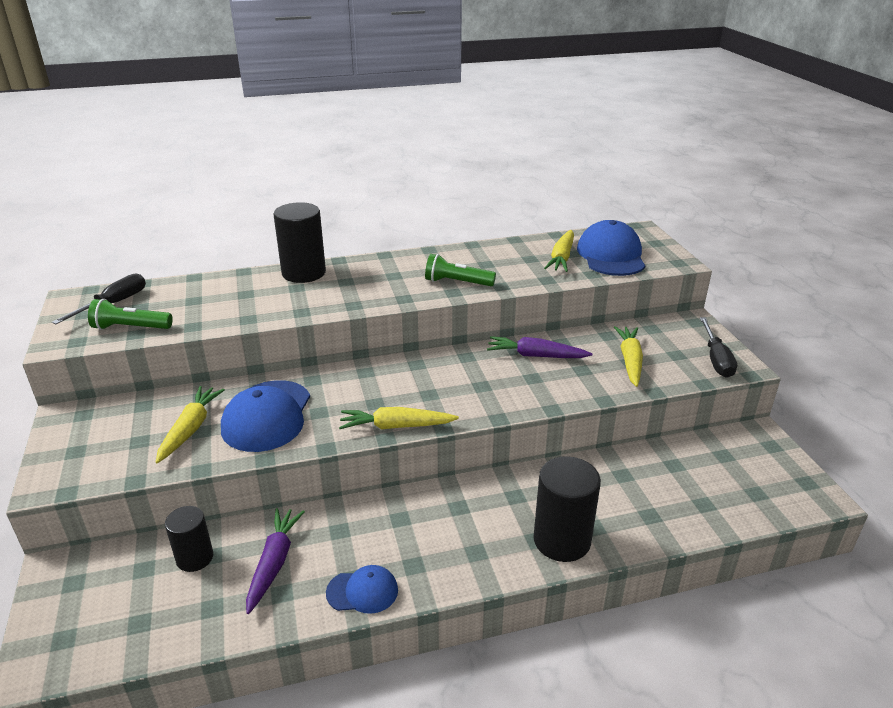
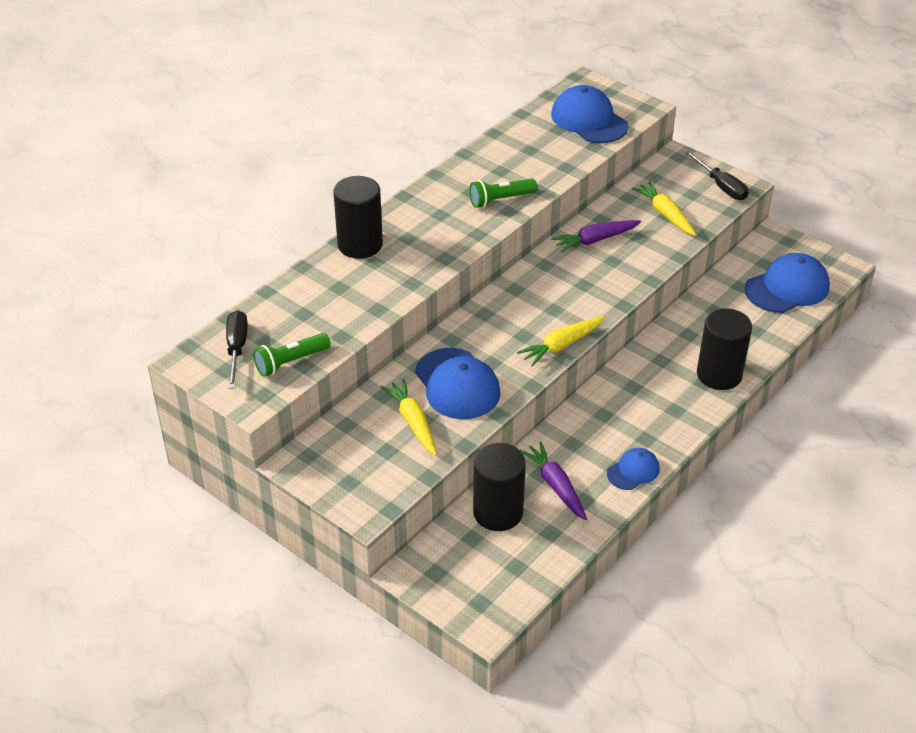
camera: 35 degrees left, 10 degrees up
black cylinder [165,506,213,572] -> black cylinder [473,443,526,531], size x1.62
yellow carrot [544,230,574,272] -> none
none -> blue cap [745,253,830,313]

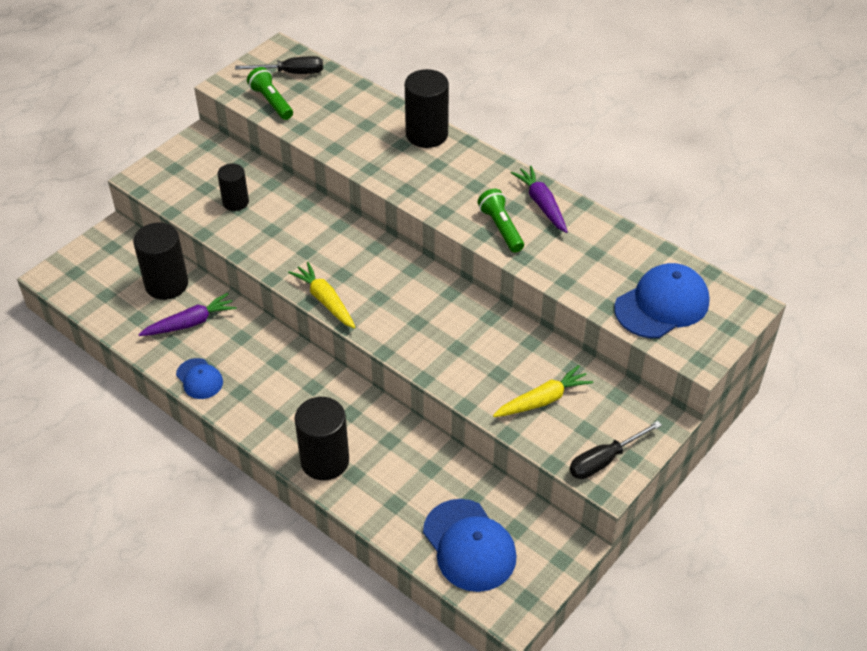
camera: 90 degrees right, 5 degrees up
yellow carrot [381,379,437,456] -> black cylinder [217,163,249,211]
blue cap [415,348,501,419] -> none
purple carrot [551,220,641,252] -> purple carrot moved to [511,166,568,233]

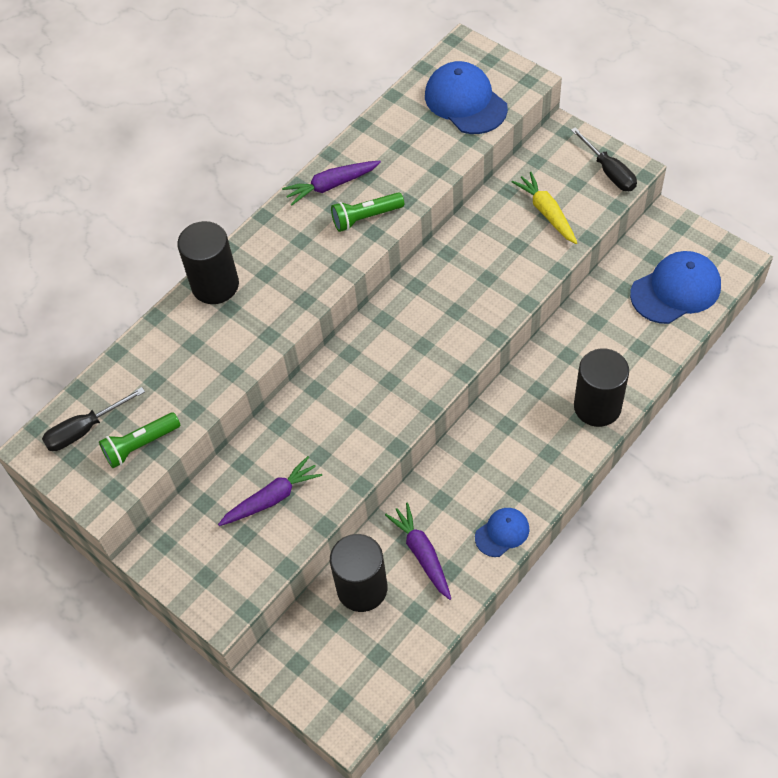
camera: 85 degrees left, 10 degrees up
black cylinder [217,163,249,211] -> purple carrot [218,456,322,526]
black screwdriver [235,56,323,74] -> black screwdriver turned 120 degrees counterclockwise [42,387,145,451]
yellow carrot [288,262,356,329] -> none

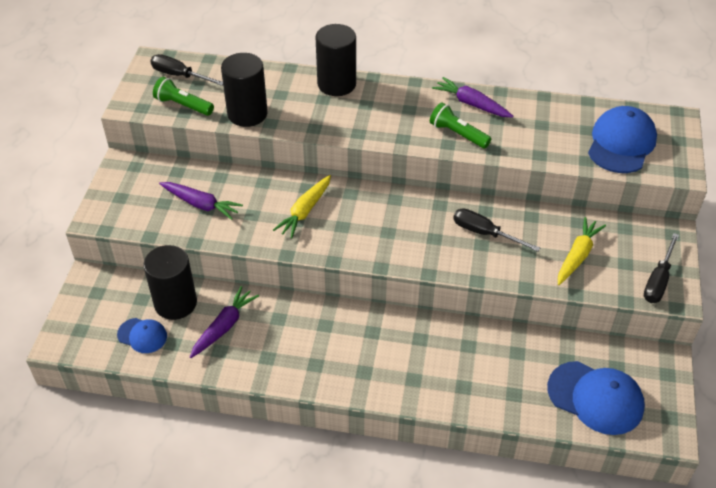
camera: 55 degrees right, 10 degrees down
blue cap [475,508,529,557] -> blue cap moved to [117,318,167,353]
black cylinder [574,348,629,427] -> black cylinder moved to [221,53,268,127]
none -> yellow carrot [273,175,331,238]
none -> black screwdriver [453,208,540,252]

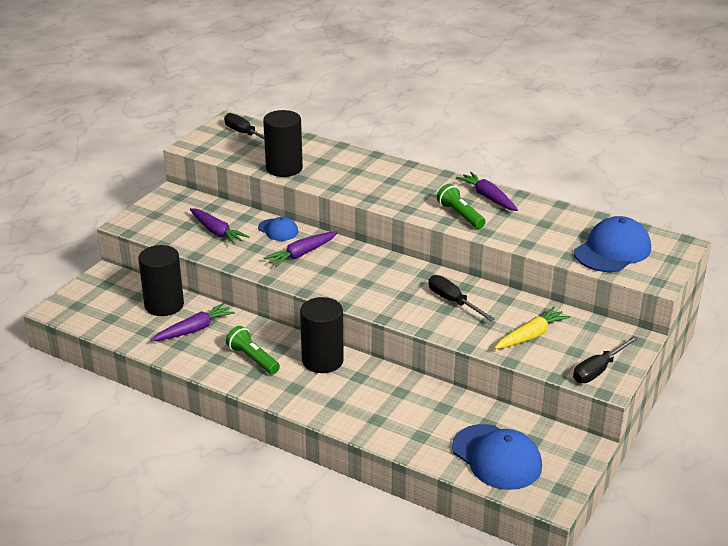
camera: 20 degrees right, 15 degrees down
blue cap [117,318,167,353] -> blue cap moved to [258,217,298,241]
green flashlight [153,77,214,116] -> green flashlight moved to [226,326,280,374]
yellow carrot [273,175,331,238] -> purple carrot [264,231,338,267]
black cylinder [315,24,356,96] -> black cylinder moved to [300,297,344,373]

